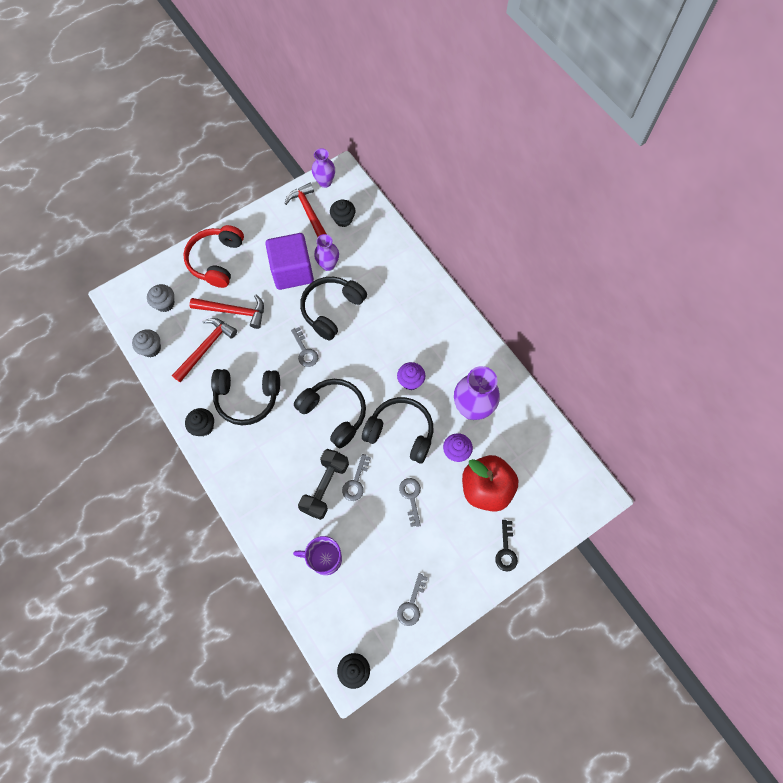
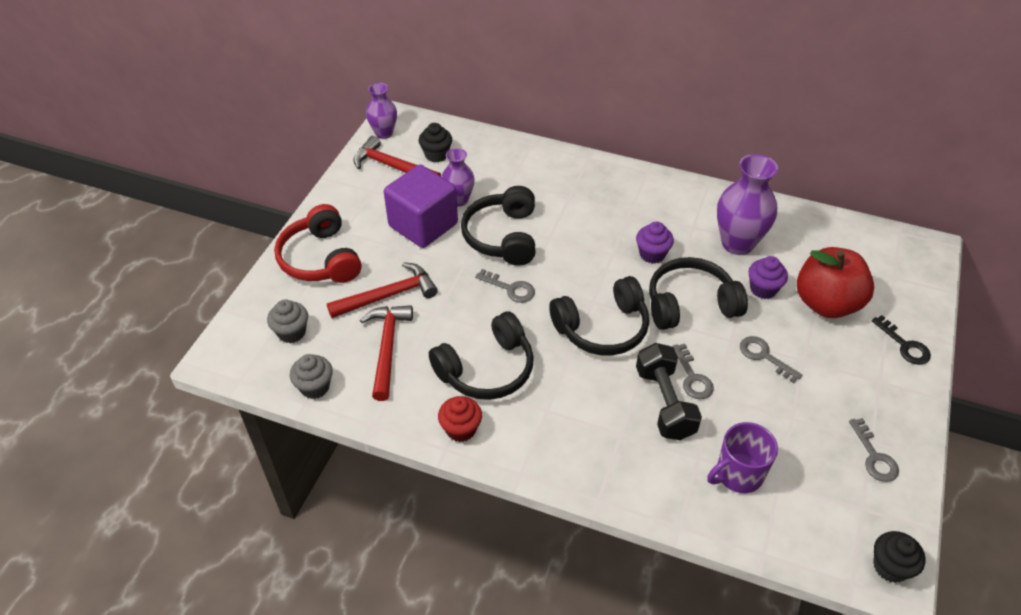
camera: 35 degrees left, 20 degrees down
black cupcake [185,408,214,436] -> red cupcake [438,396,482,442]
black headphones [294,379,366,448] -> black headphones turned 150 degrees clockwise [549,276,649,355]

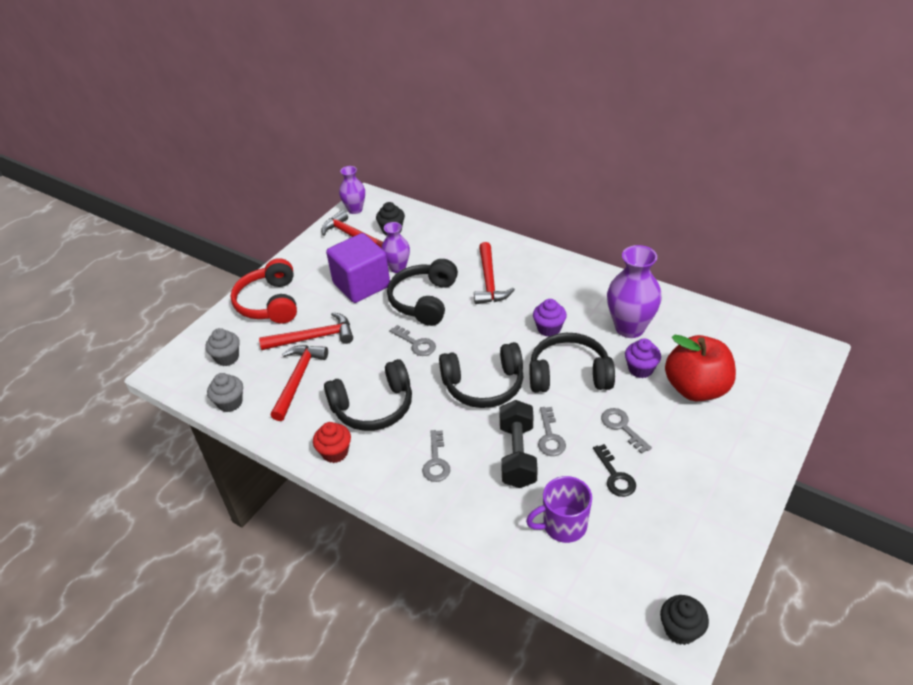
camera: 15 degrees right, 5 degrees down
grey key [849,418,899,482] -> grey key moved to [422,430,450,482]
black key [872,315,931,365] -> black key moved to [593,444,636,497]
none -> red hammer [474,242,515,304]

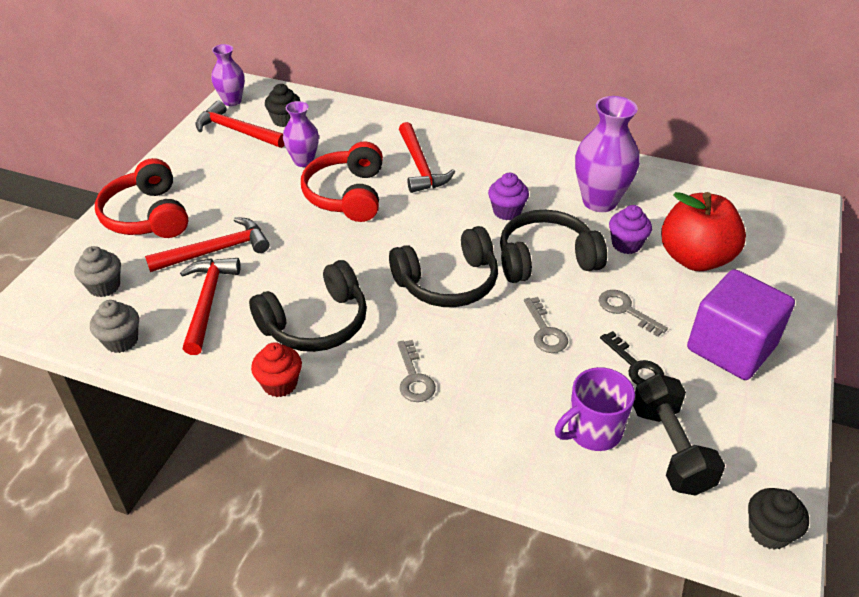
camera: 15 degrees left, 0 degrees up
purple cube [326,233,390,303] -> purple cube moved to [687,269,795,380]
black headphones [387,259,458,326] -> red headphones [301,141,383,222]
grey key [390,325,436,356] -> none
black dumbbell [499,400,538,488] -> black dumbbell moved to [633,374,725,496]

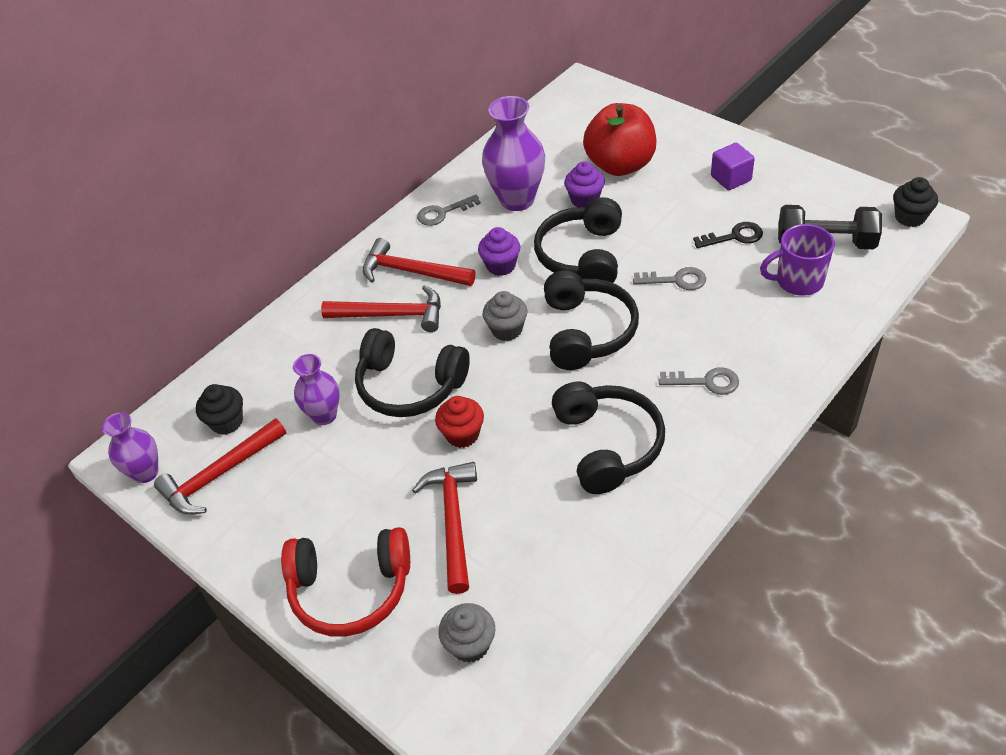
camera: 65 degrees left, 5 degrees up
grey cupcake [90,300,139,353] -> grey cupcake moved to [483,291,528,341]
red hammer [180,258,241,355] -> red hammer moved to [363,238,475,286]
red cupcake [251,342,302,397] -> red cupcake moved to [435,396,484,448]
red headphones [301,141,383,222] -> black headphones [355,328,470,417]
purple mug [555,367,635,451] -> purple mug turned 90 degrees clockwise [760,224,835,296]
grey key [599,290,668,337] -> grey key moved to [417,195,481,226]
purple cube [687,269,795,380] -> purple cube [711,143,755,190], size x0.53

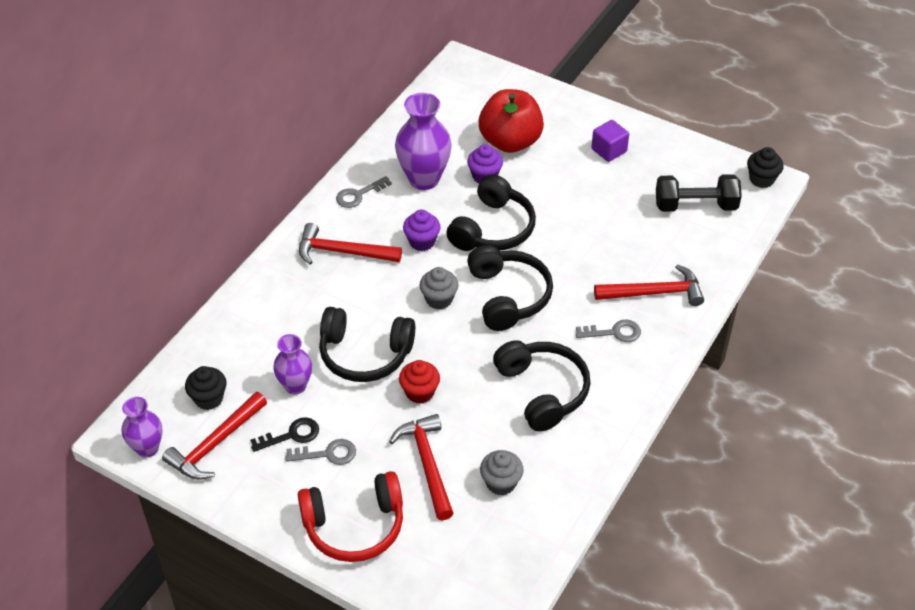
camera: 15 degrees left, 0 degrees up
red hammer [321,285,441,332] -> red hammer moved to [594,264,704,306]
grey cupcake [438,603,495,663] -> grey cupcake moved to [480,450,523,495]
black headphones [534,197,622,283] -> black headphones turned 150 degrees counterclockwise [446,174,536,251]
grey key [633,267,706,290] -> grey key moved to [285,439,356,465]
black key [693,222,763,248] -> black key moved to [250,417,319,452]
purple mug [760,224,835,296] -> none

